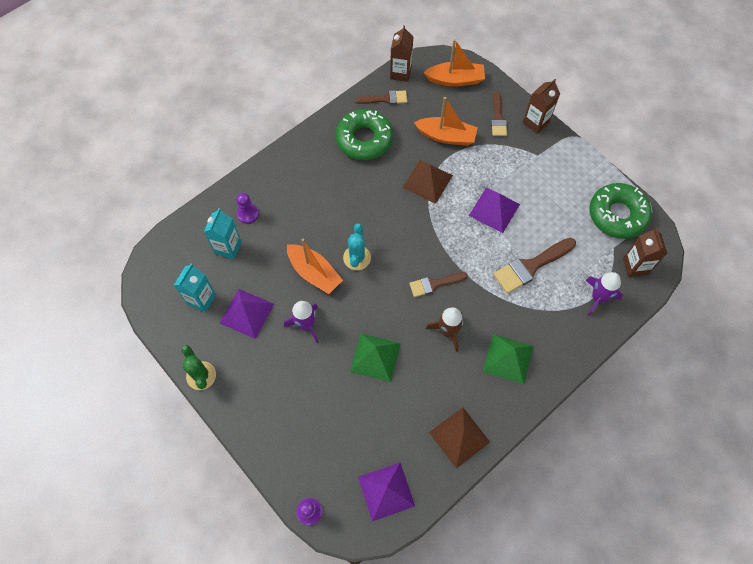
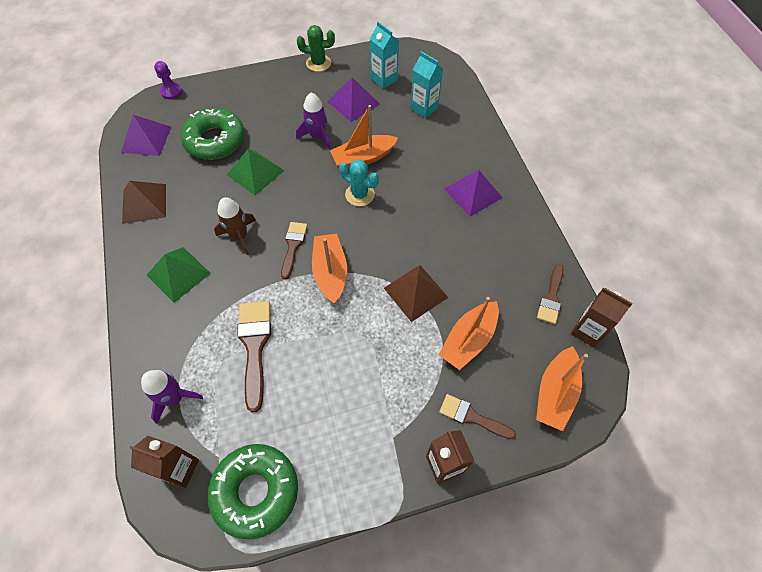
camera: 115 degrees right, 5 degrees down
purple pawn [236,193,259,224] -> none
green donut [335,109,393,160] -> green donut moved to [181,108,245,160]
purple pyramid [469,187,520,233] -> purple pyramid moved to [444,170,503,217]
none -> orange boat [312,233,347,303]

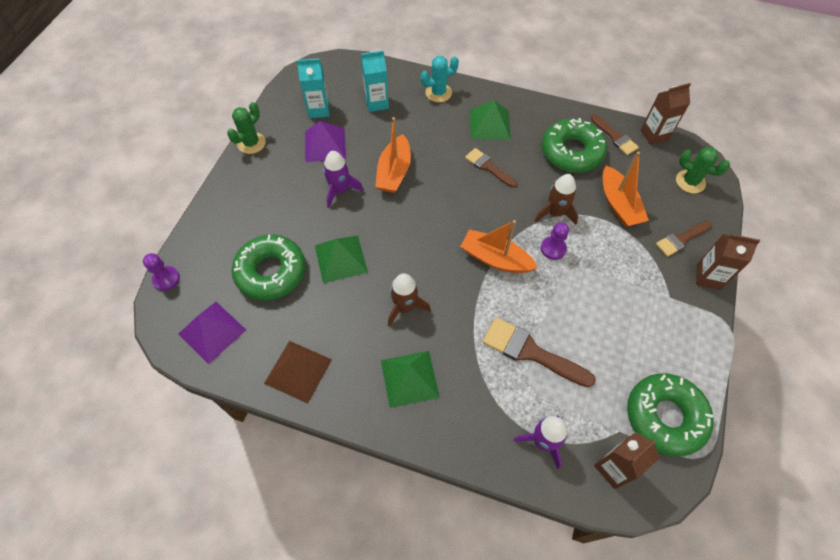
camera: 55 degrees left, 0 degrees up
brown brush [281,222,307,279] -> brown brush moved to [465,148,517,188]
turquoise cactus [339,159,379,206] -> turquoise cactus moved to [421,56,459,102]
brown pyramid [384,265,448,322] -> brown rocket [534,174,578,225]
purple pyramid [444,170,503,217] -> green pyramid [470,100,511,140]
orange boat [536,346,588,431] -> green cactus [676,147,730,193]
none -> purple pawn [541,222,569,260]
none -> green donut [542,118,607,172]

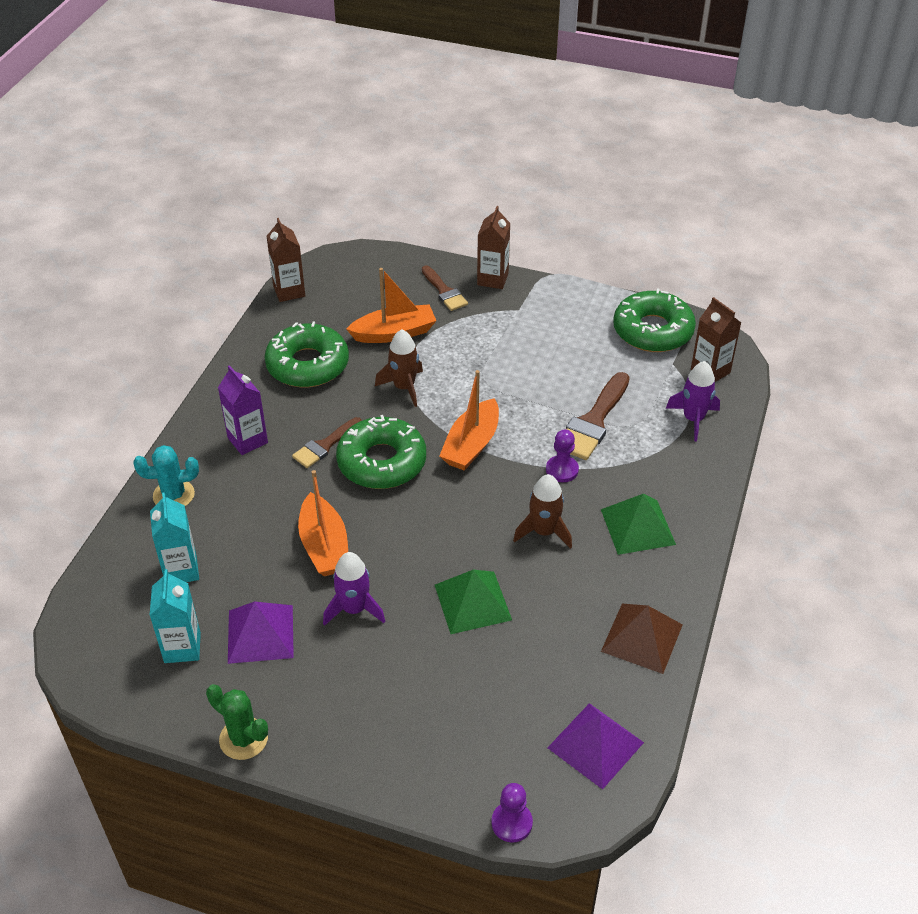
camera: 90 degrees left, 15 degrees down
green donut [231,234,306,301] -> green donut moved to [336,415,426,489]
orange boat [375,117,411,193] -> orange boat turned 60 degrees clockwise [298,470,348,576]
turquoise cactus [421,56,459,102] -> turquoise cactus turned 75 degrees counterclockwise [133,445,199,506]
green pyramid [470,100,511,140] -> purple carton [218,365,268,455]
purple pawn [541,222,569,260] -> purple pawn moved to [546,429,579,482]
brown brush [591,114,639,155] -> none
green cactus [676,147,730,193] -> none

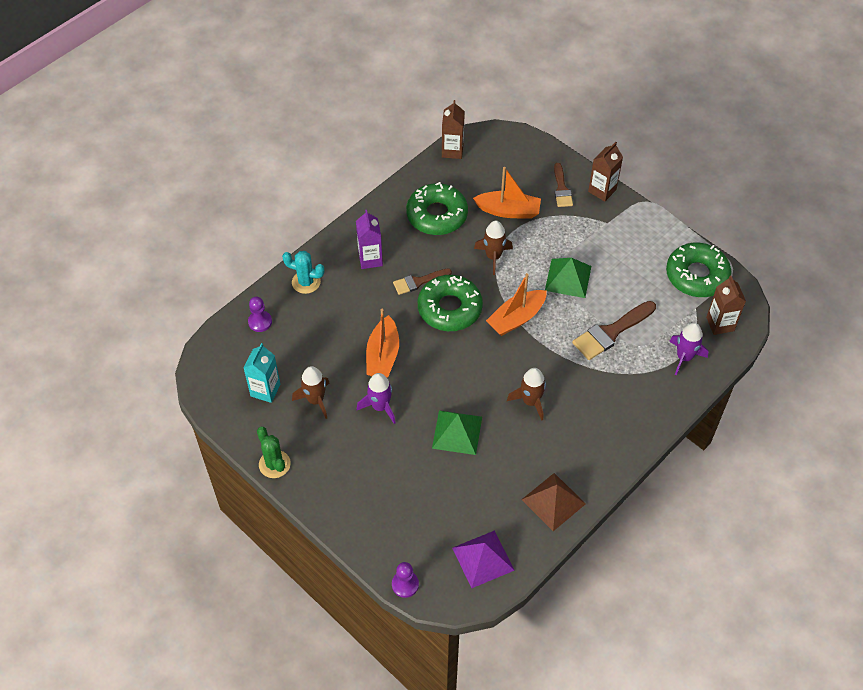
camera: 25 degrees right, 10 degrees up
turquoise carton [150,492,199,582] -> none
purple pyramid [228,601,294,664] -> brown rocket [292,366,329,419]
purple pawn [546,429,579,482] -> purple pawn moved to [248,297,272,332]
green pyramid [601,494,676,555] -> green pyramid moved to [545,258,591,298]

